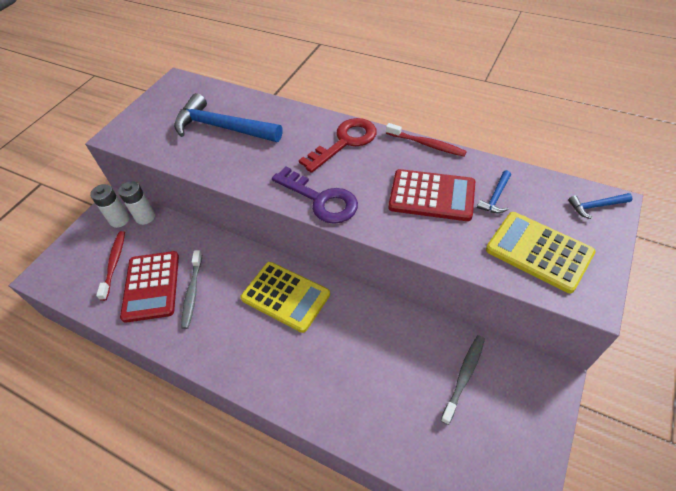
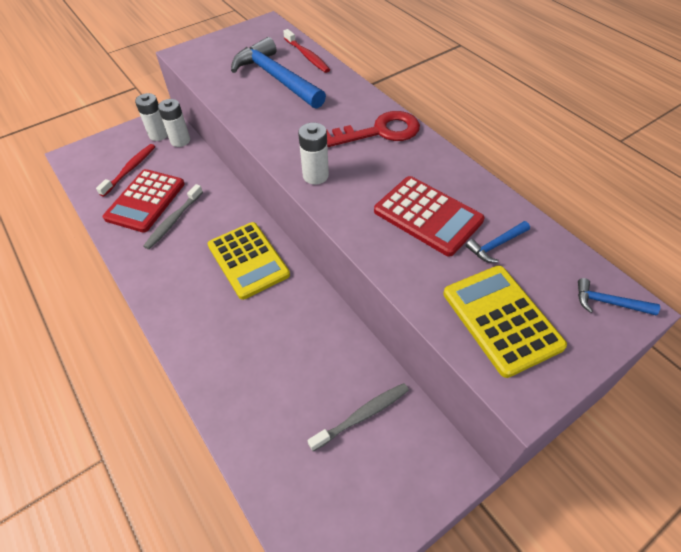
camera: 25 degrees right, 0 degrees up
purple key [272,166,358,224] -> white battery [298,123,329,185]
red toothbrush [386,123,467,157] -> red toothbrush moved to [283,29,330,73]

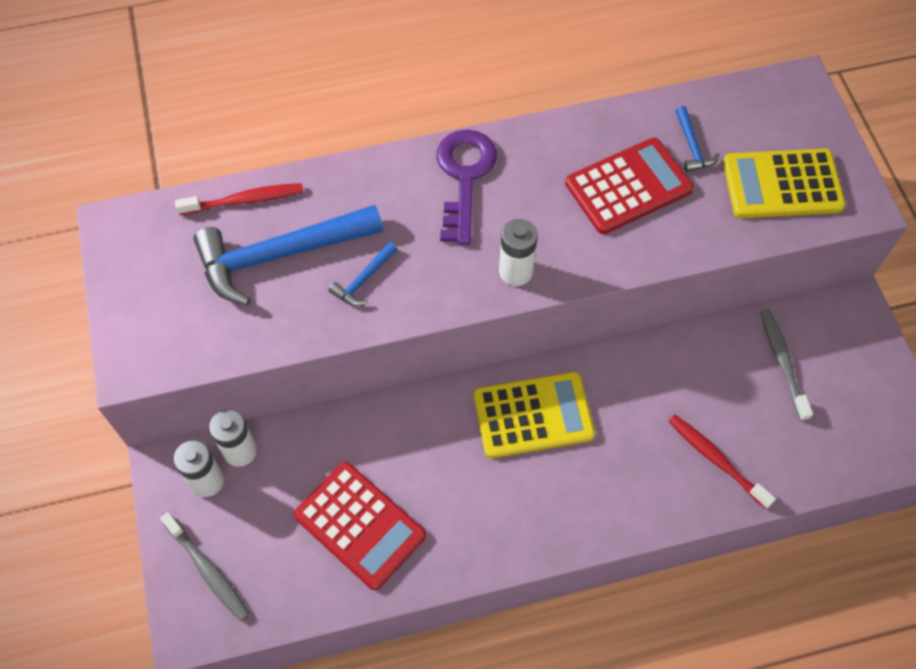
camera: 70 degrees left, 10 degrees up
red toothbrush [96,144,155,197] -> red toothbrush moved to [668,415,776,509]
grey toothbrush [143,184,203,249] -> grey toothbrush moved to [160,512,250,621]
red key [326,111,420,147] -> purple key [436,129,497,245]
blue hammer [578,278,660,315] -> blue hammer moved to [329,242,398,306]

